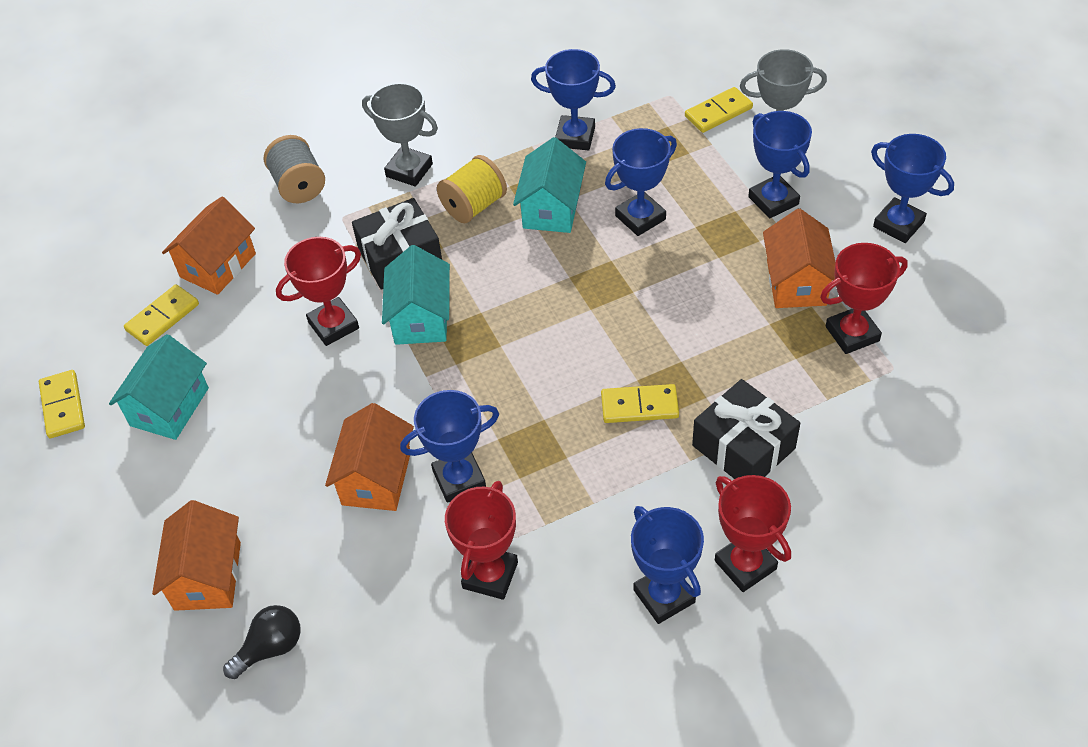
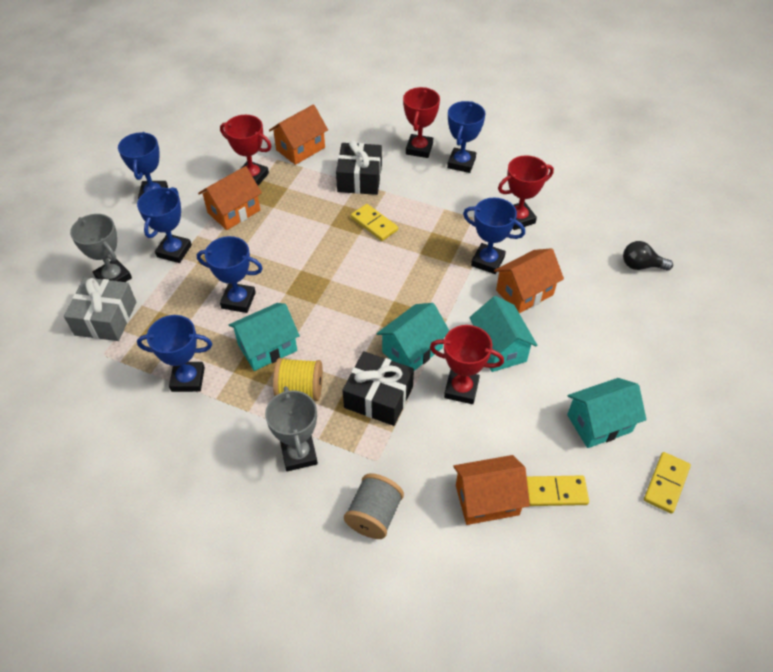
camera: 135 degrees left, 0 degrees up
orange house [152,500,241,611] -> orange house moved to [269,104,328,165]
blue trophy [531,49,616,150] -> blue trophy turned 60 degrees counterclockwise [137,315,212,392]
yellow domino [685,87,753,133] -> grey gift [64,277,136,341]
none -> turquoise house [469,296,537,372]

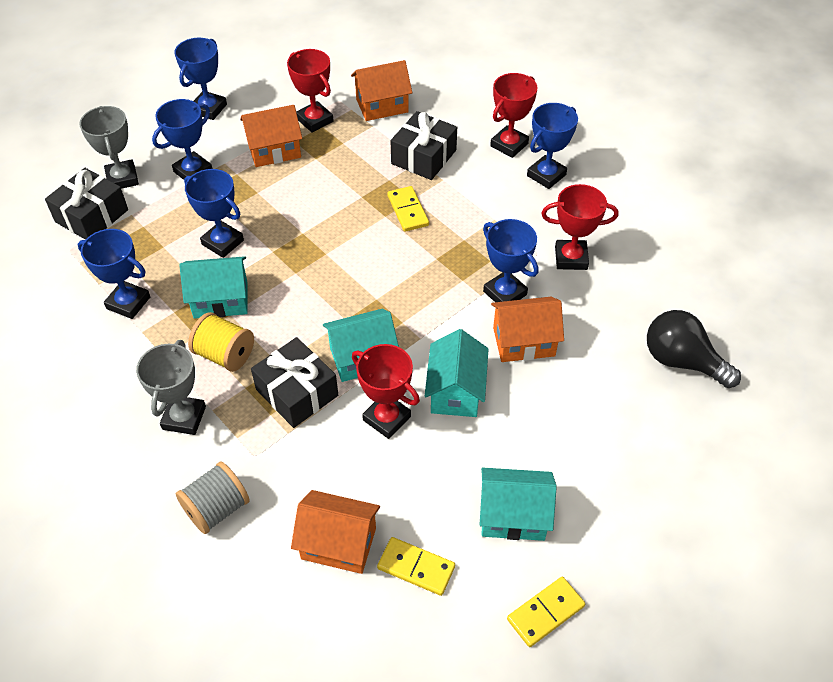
camera: 25 degrees right, 0 degrees up
grey gift [64,277,136,341] -> black gift [45,168,128,240]
black light bulb [623,241,673,271] -> black light bulb [647,310,741,388], size x1.57

